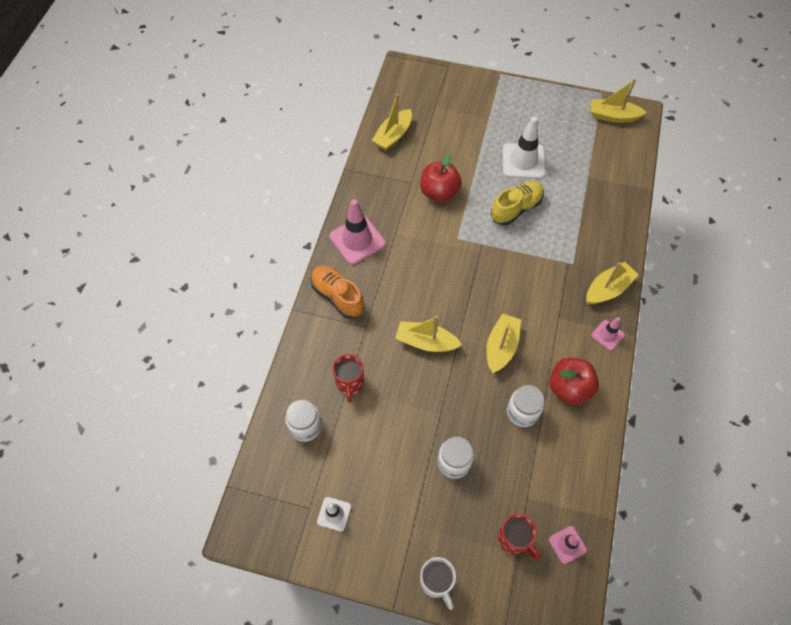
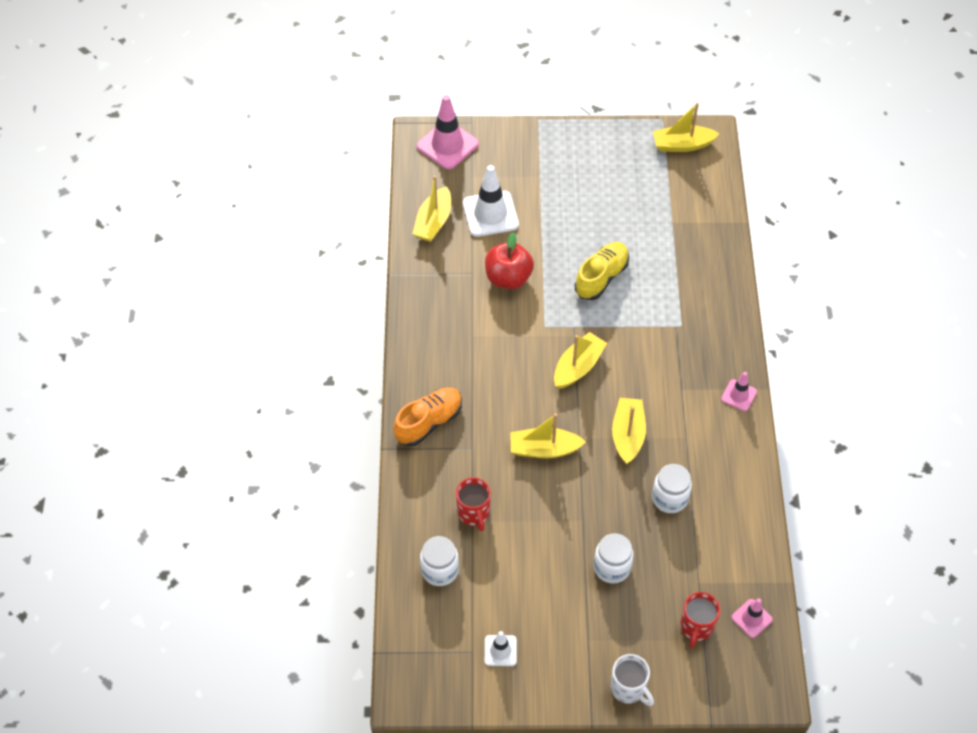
camera: 15 degrees left, 5 degrees down
orange shoe [311,265,364,319] -> orange shoe turned 105 degrees clockwise [394,387,462,446]
pink traffic cone [329,199,386,265] -> pink traffic cone moved to [417,95,479,170]
red mug [498,514,540,560] -> red mug turned 75 degrees clockwise [680,592,721,648]
white traffic cone [502,117,546,179] -> white traffic cone moved to [463,165,519,237]
red apple [550,358,599,405] -> none
yellow boat [586,262,639,304] -> yellow boat moved to [554,332,607,389]

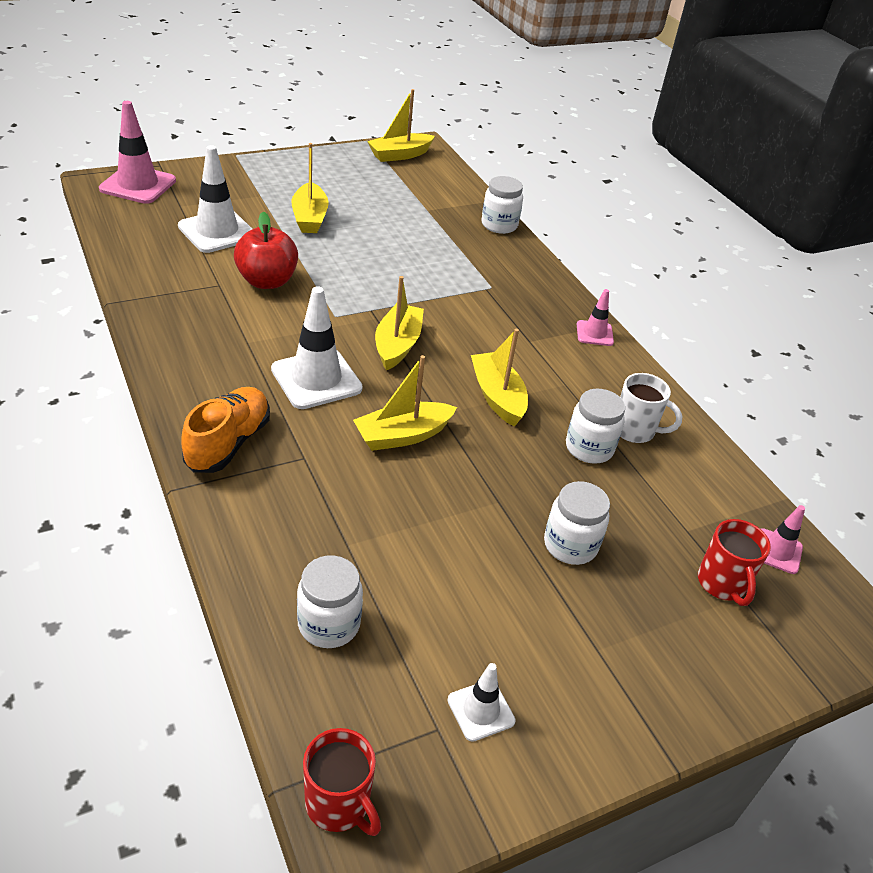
camera: 30 degrees left, 15 degrees down
yellow boat [413,175,451,242] -> yellow boat moved to [291,143,329,233]
red mug [456,478,491,532] -> red mug moved to [303,728,381,836]
yellow shoe [575,242,629,300] -> none
white mug [611,654,654,706] -> white mug moved to [620,373,683,443]
none -> white traffic cone [271,286,363,409]
none -> white jar [481,176,523,234]

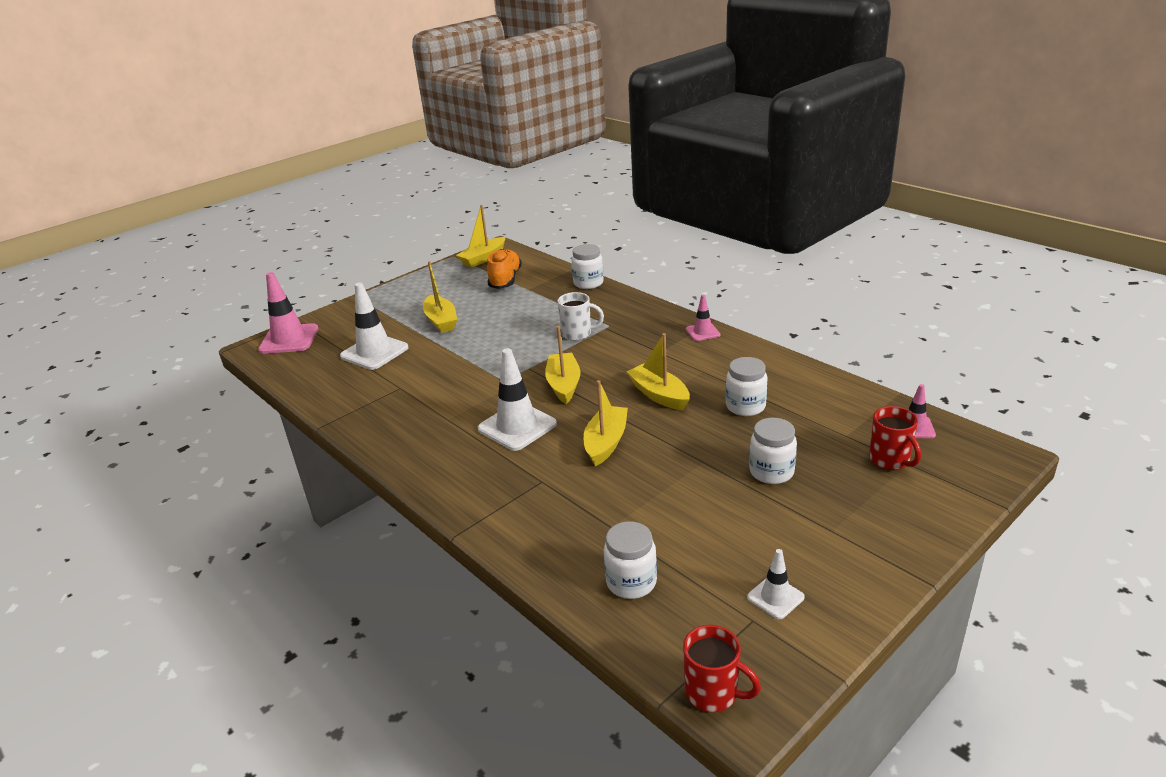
camera: 10 degrees left, 10 degrees down
orange shoe [182,387,270,473] -> orange shoe moved to [487,249,522,289]
red apple [234,212,298,289] -> none
yellow boat [353,355,457,451] -> yellow boat turned 150 degrees clockwise [583,380,628,466]
white mug [620,373,683,443] -> white mug moved to [558,292,604,341]

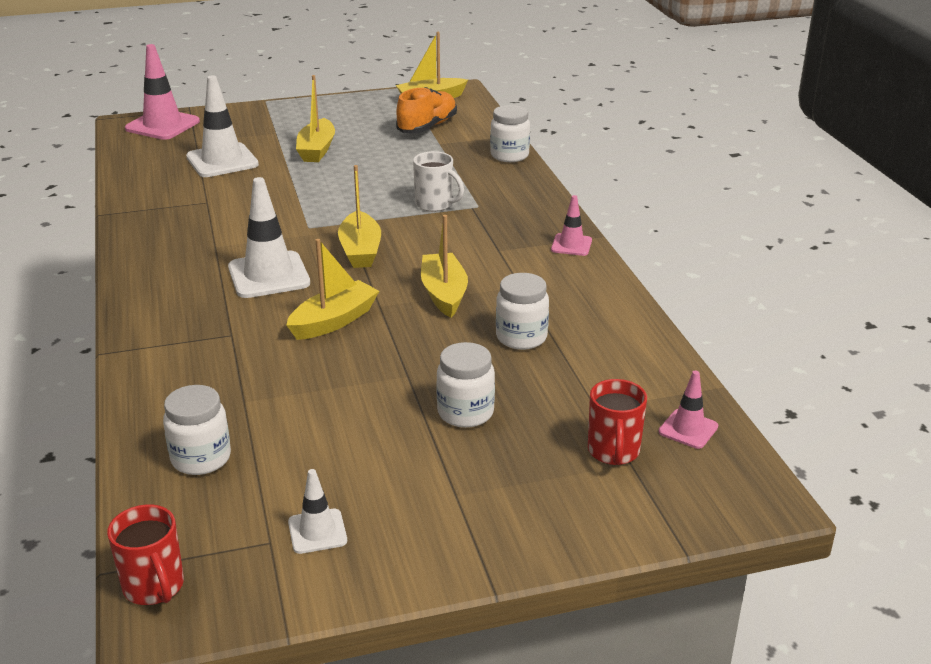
camera: 25 degrees right, 0 degrees up
yellow boat [545,326,581,404] -> yellow boat turned 150 degrees clockwise [338,165,381,268]

